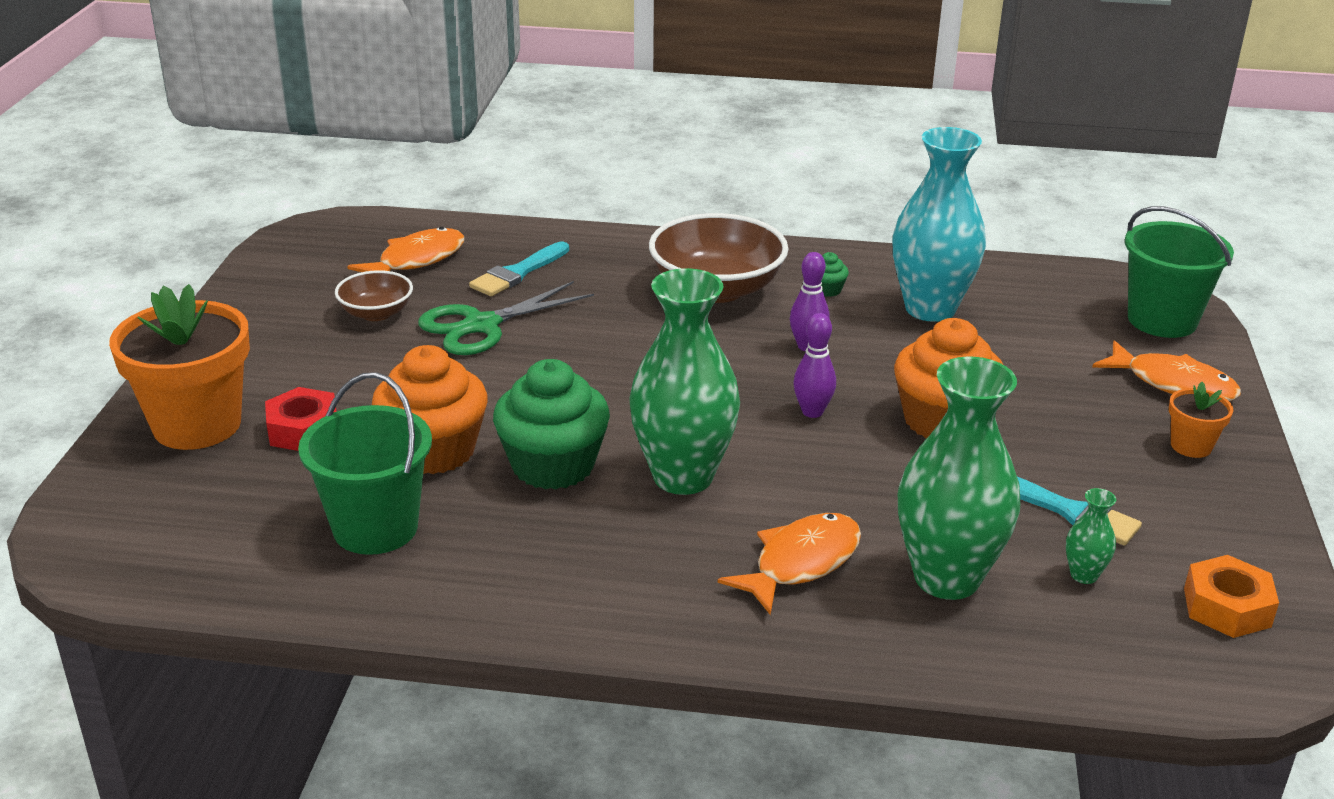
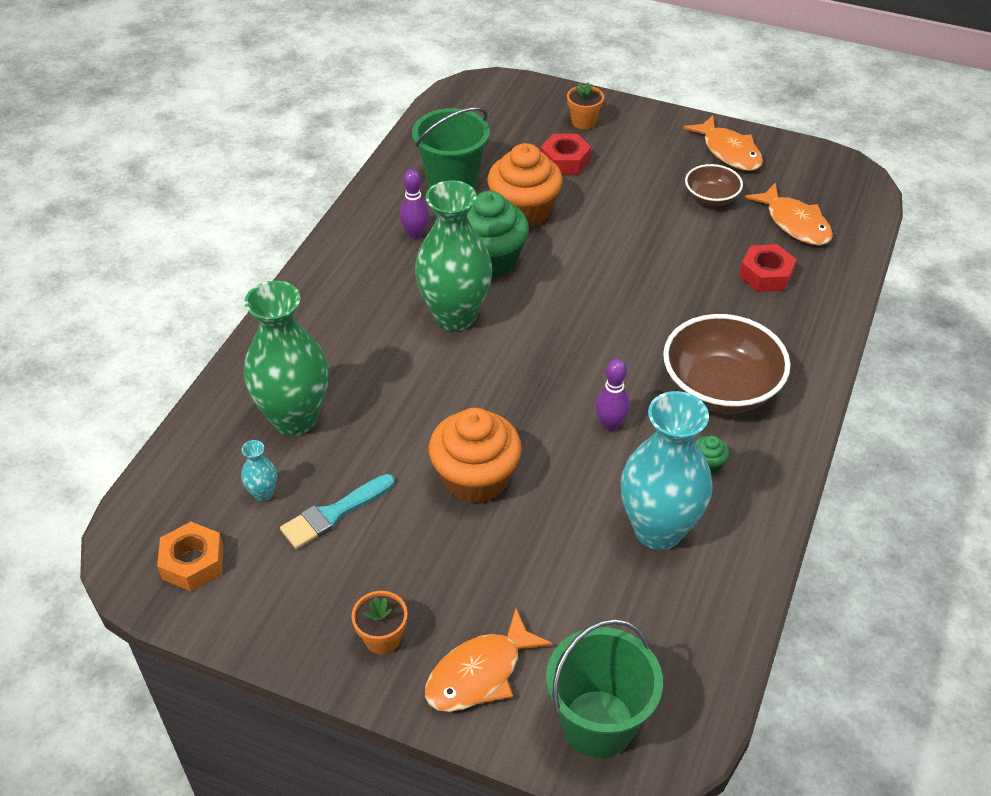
camera: 105 degrees right, 15 degrees up
orange flower pot [109,284,250,450] -> orange flower pot [567,82,604,129], size x0.46
green scissors [418,281,594,355] -> none
turquoise brush [469,241,569,296] -> red nut [739,244,797,292]
orange fish [718,513,861,615] -> orange fish moved to [683,115,763,171]
purple bowling pin [793,313,836,418] -> purple bowling pin moved to [400,169,429,239]
green vase [1066,488,1116,584] -> turquoise vase [241,440,277,502]

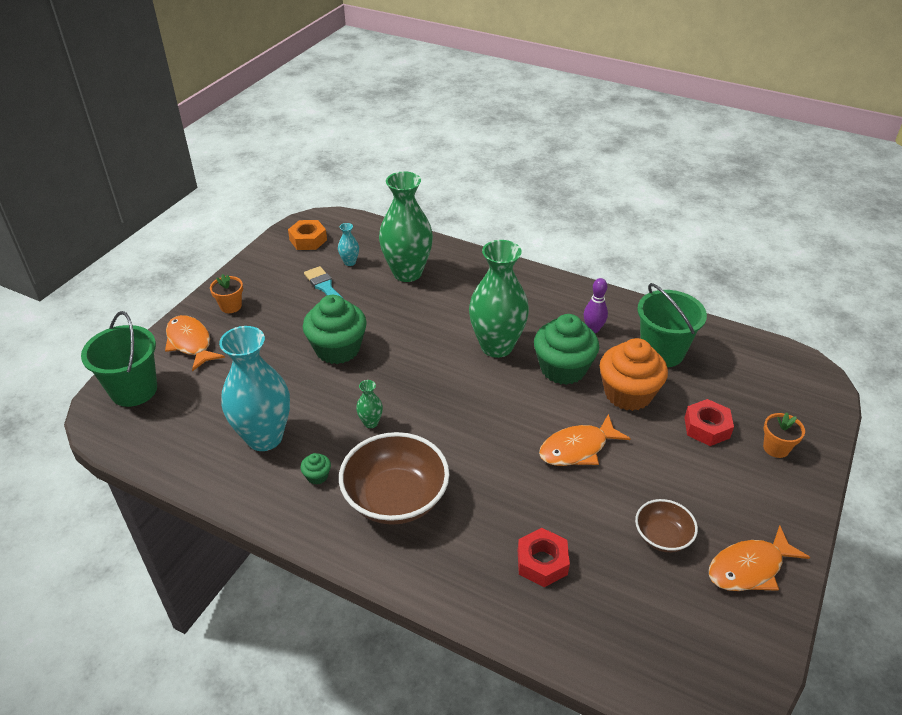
camera: 95 degrees right, 5 degrees down
orange cupcake [429,408,522,504] -> green cupcake [303,295,367,364]
purple bowling pin [595,359,630,431] -> green vase [356,380,383,428]
orange fish [745,183,833,245] -> orange fish moved to [539,414,631,466]

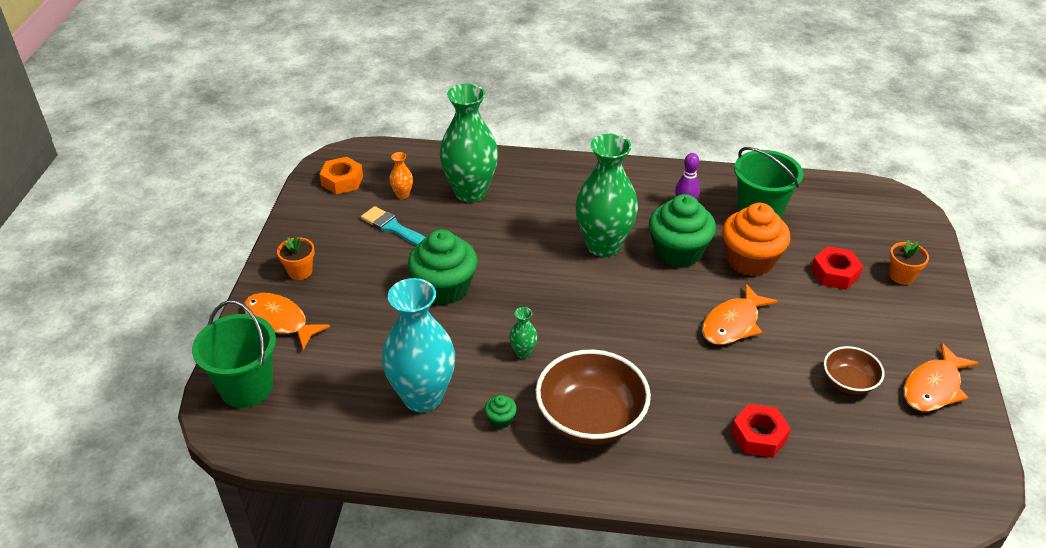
camera: 20 degrees left, 0 degrees up
turquoise vase [338,223,359,266] -> orange vase [389,152,413,199]

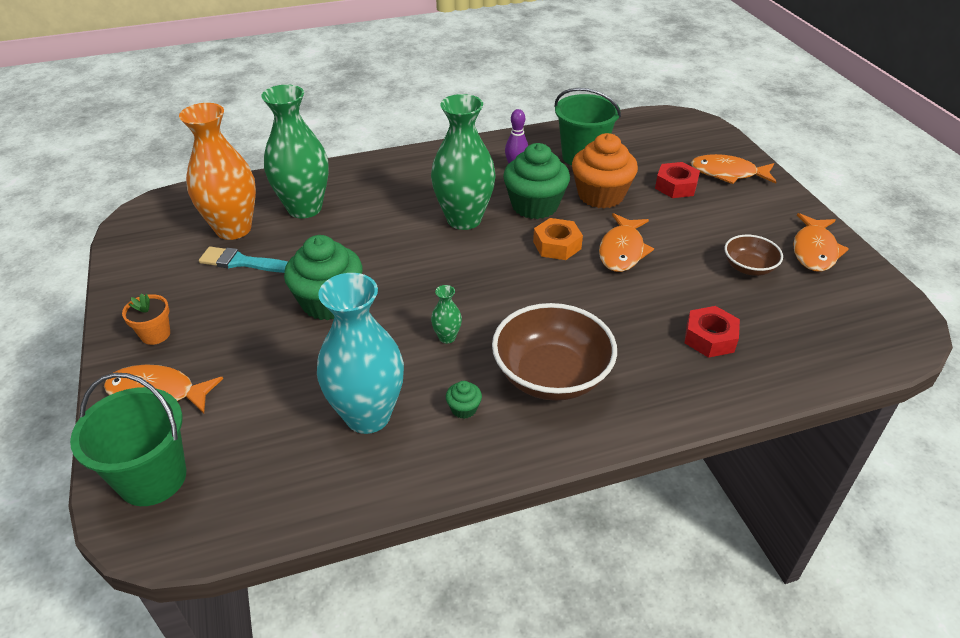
camera: 25 degrees left, 0 degrees up
orange nut [320,157,363,194] -> orange nut moved to [533,218,583,260]
orange vase [389,152,413,199] -> orange vase [179,103,256,240], size x2.43
orange flower pot [890,240,929,285] -> orange fish [691,154,776,184]

